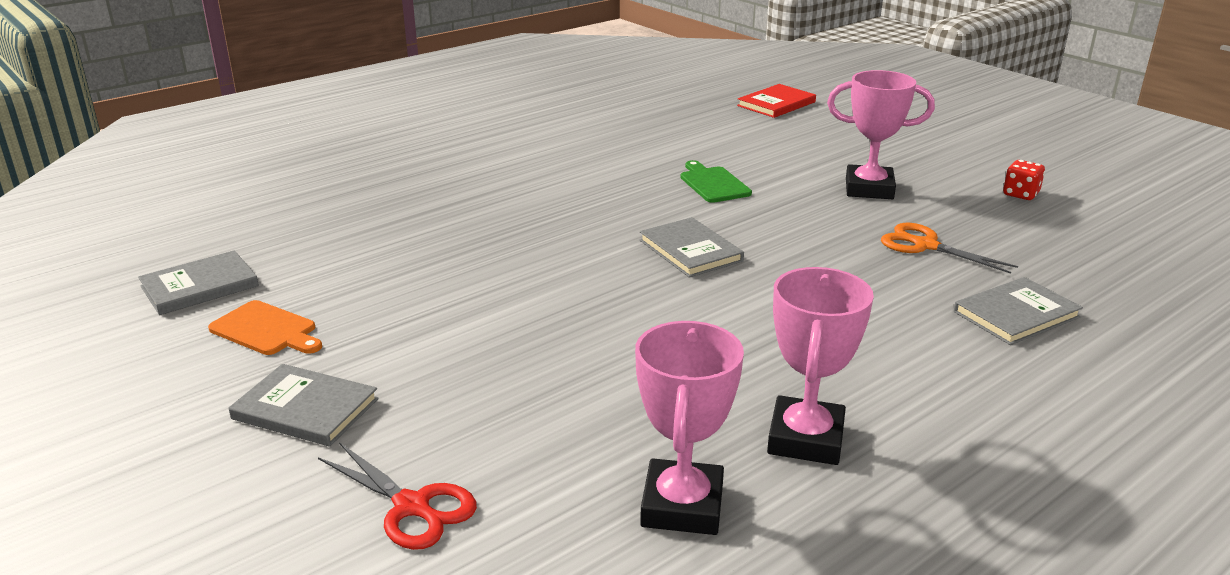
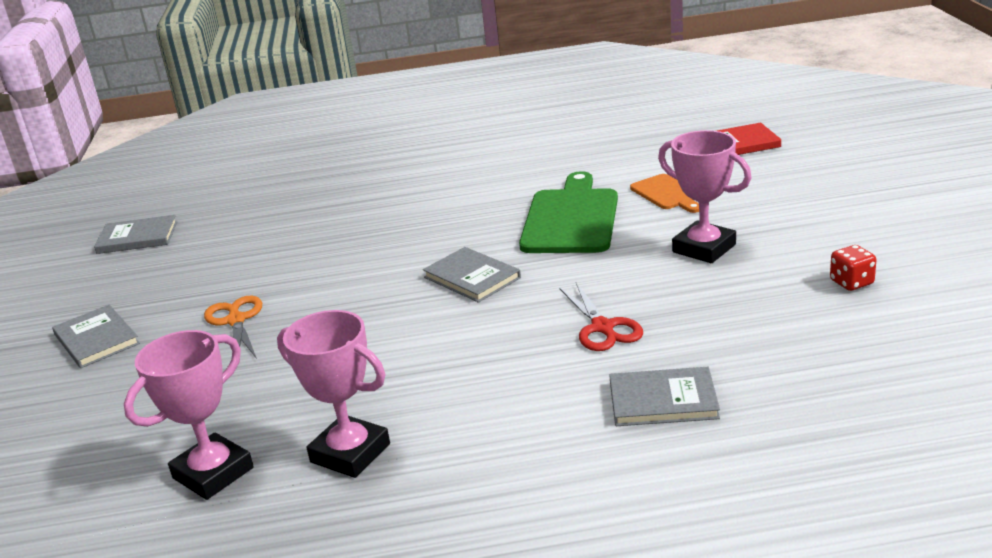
camera: 35 degrees right, 0 degrees up
orange cutting board [208,300,322,355] -> orange cutting board moved to [630,174,699,213]
red scissors [318,442,477,550] -> red scissors moved to [559,283,643,351]
grey book [640,217,744,278] -> grey book turned 45 degrees counterclockwise [423,247,521,303]
green cutting board [680,160,752,203] -> green cutting board [519,171,618,253], size x1.87
pink trophy [767,267,874,465] -> pink trophy turned 75 degrees clockwise [277,310,390,478]
orange scissors [881,223,1018,274] -> orange scissors moved to [204,296,262,359]

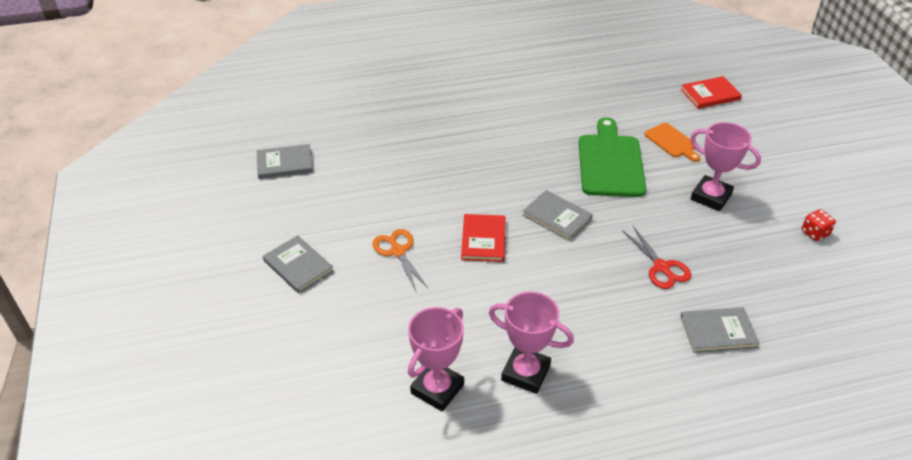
camera: 10 degrees left, 15 degrees up
none -> red book [461,214,505,262]

